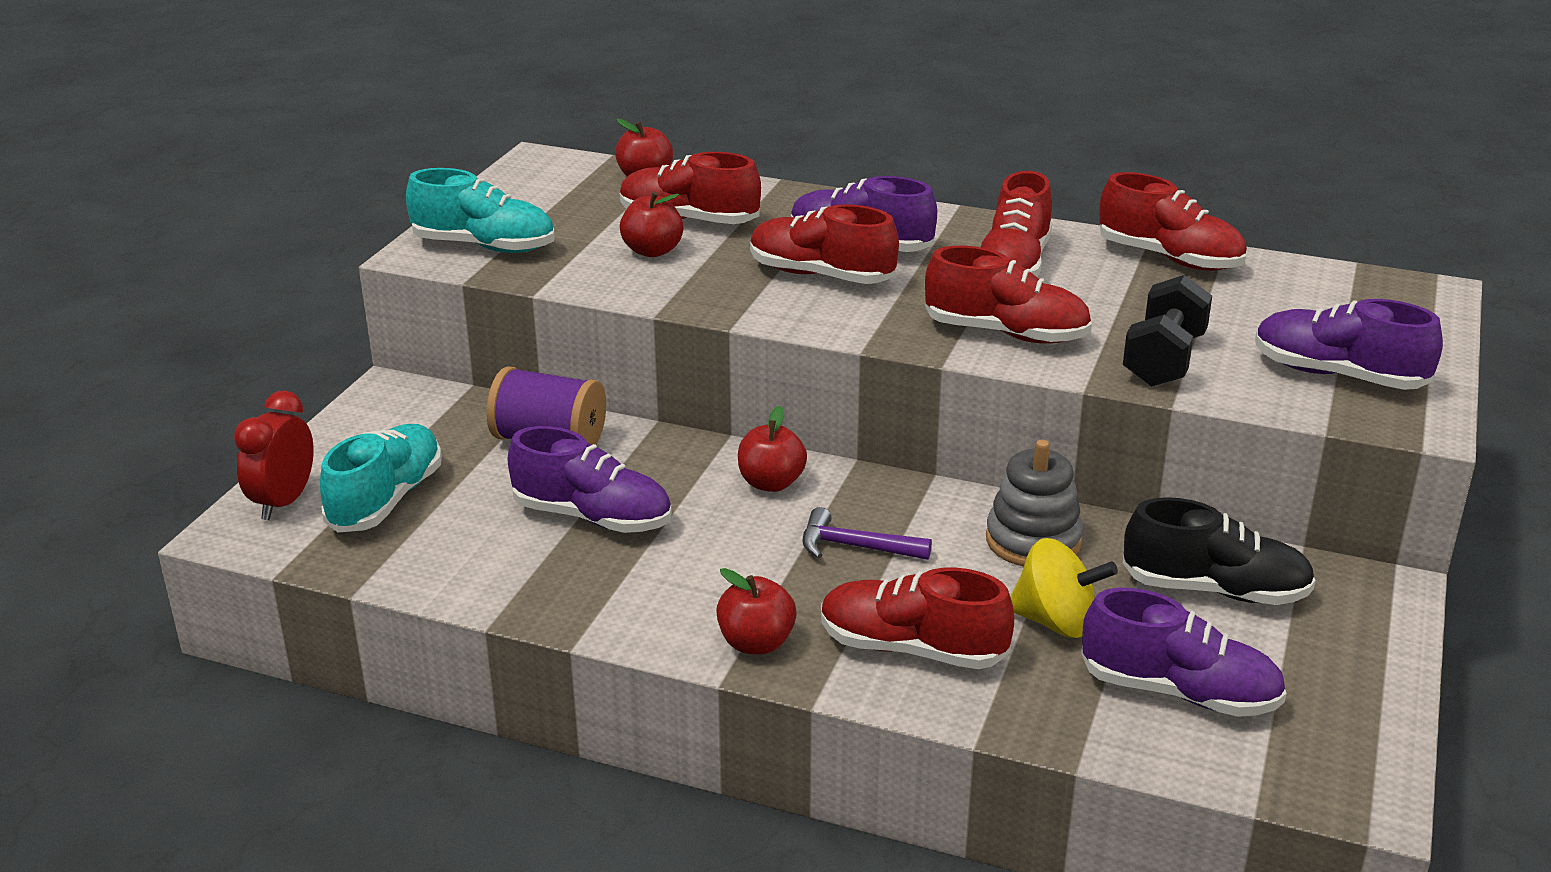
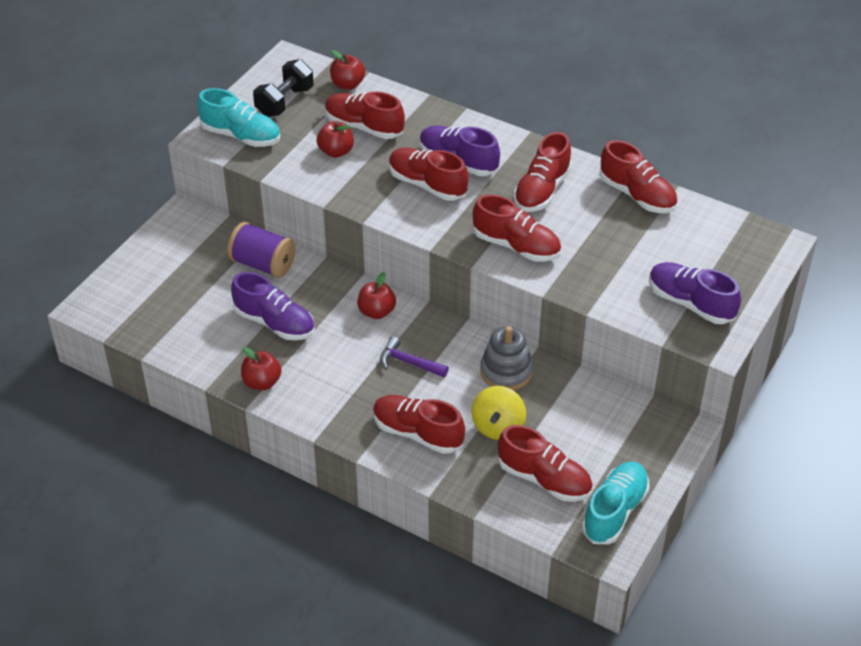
camera: 10 degrees right, 15 degrees up
red clock [234,391,314,520] -> none
turquoise shoe [320,424,442,532] -> turquoise shoe moved to [582,462,650,544]
red apple [716,568,797,654] -> red apple moved to [241,347,282,390]
yellow spinning top [1010,538,1118,638] -> yellow spinning top turned 75 degrees clockwise [471,386,526,440]
purple shoe [1081,588,1287,717] -> red shoe [498,425,593,502]
black dumbbell [1123,275,1212,387] -> black dumbbell moved to [253,59,314,117]
black shoe [1123,497,1316,605] -> none

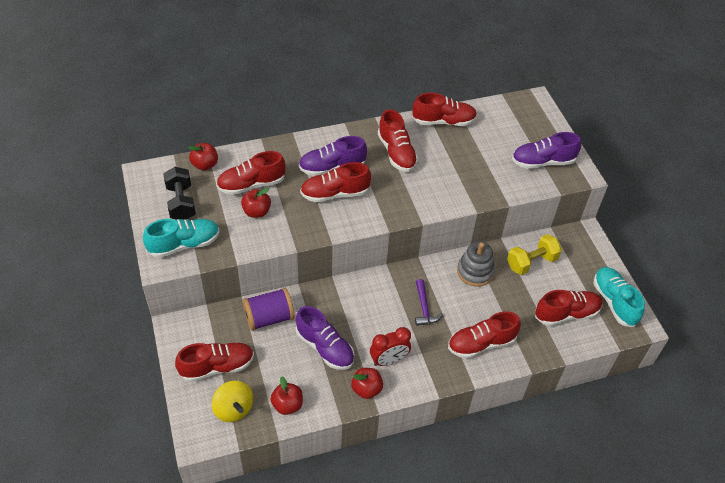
camera: 50 degrees left, 5 degrees up
purple shoe [231,272,315,340] -> purple shoe turned 60 degrees clockwise [296,306,354,370]
red apple [357,272,396,319] -> red apple moved to [270,376,303,415]
purple hammer [380,337,449,377] -> purple hammer turned 75 degrees counterclockwise [415,279,443,326]
yellow spinning top [471,386,526,440] -> yellow spinning top moved to [212,381,253,422]
red shoe [473,194,561,262] -> red shoe moved to [175,342,254,382]
none -> red clock [370,327,411,366]
none -> yellow dumbbell [507,234,562,275]

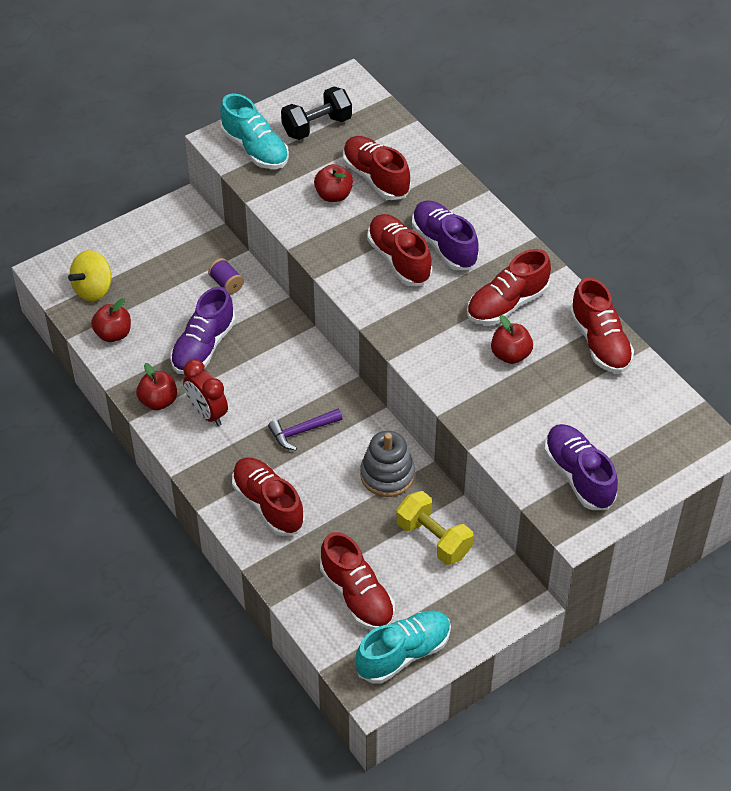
camera: 75 degrees right, 0 degrees up
red shoe [175,342,254,382] -> none
red apple [188,143,218,171] -> red apple moved to [491,315,533,364]
purple spool [243,288,295,331] -> purple spool [208,258,244,294], size x0.55

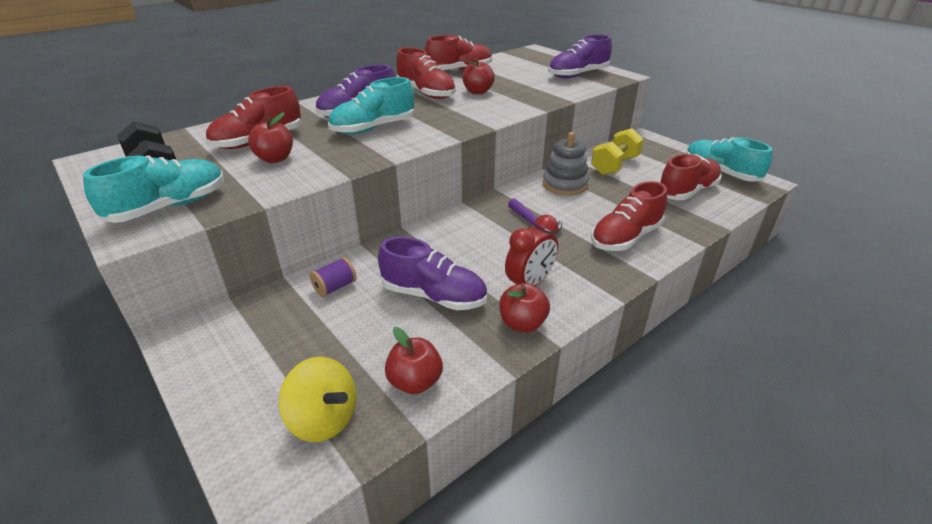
camera: 95 degrees left, 15 degrees down
red shoe [367,214,432,286] -> turquoise shoe [328,77,414,134]

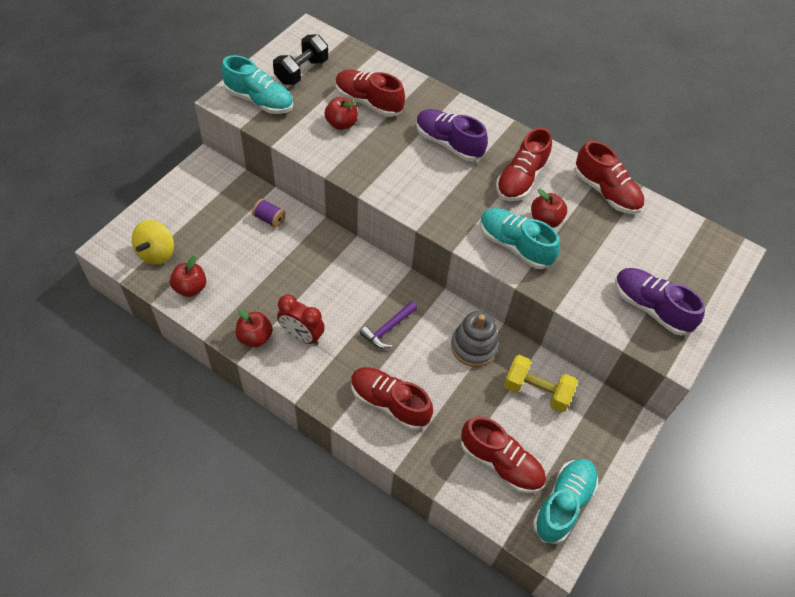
camera: 70 degrees right, 20 degrees up
turquoise shoe [328,77,414,134] -> turquoise shoe moved to [480,208,560,269]
purple shoe [378,237,487,310] -> none

